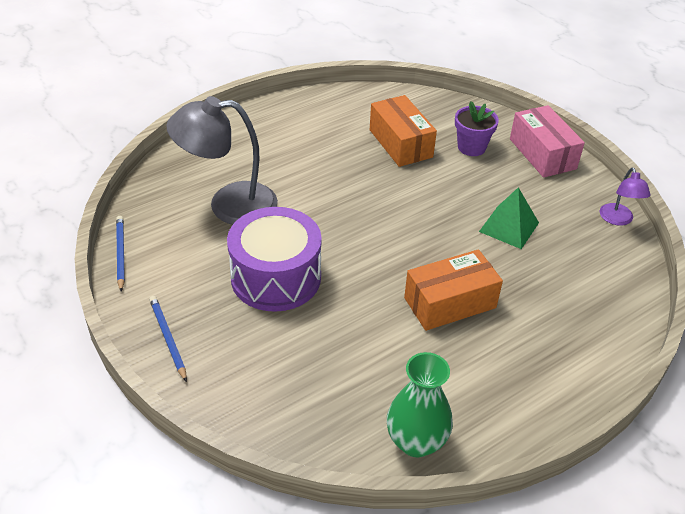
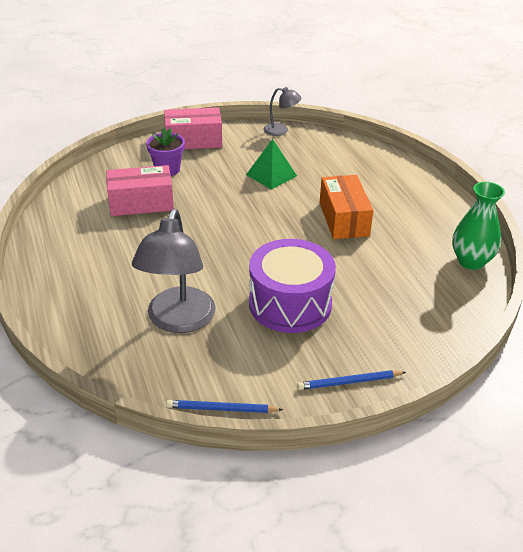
camera: 75 degrees left, 5 degrees down
orange box [370,95,437,167] -> pink box [106,165,174,216]
purple lamp [600,167,651,226] -> grey lamp [263,87,301,136]

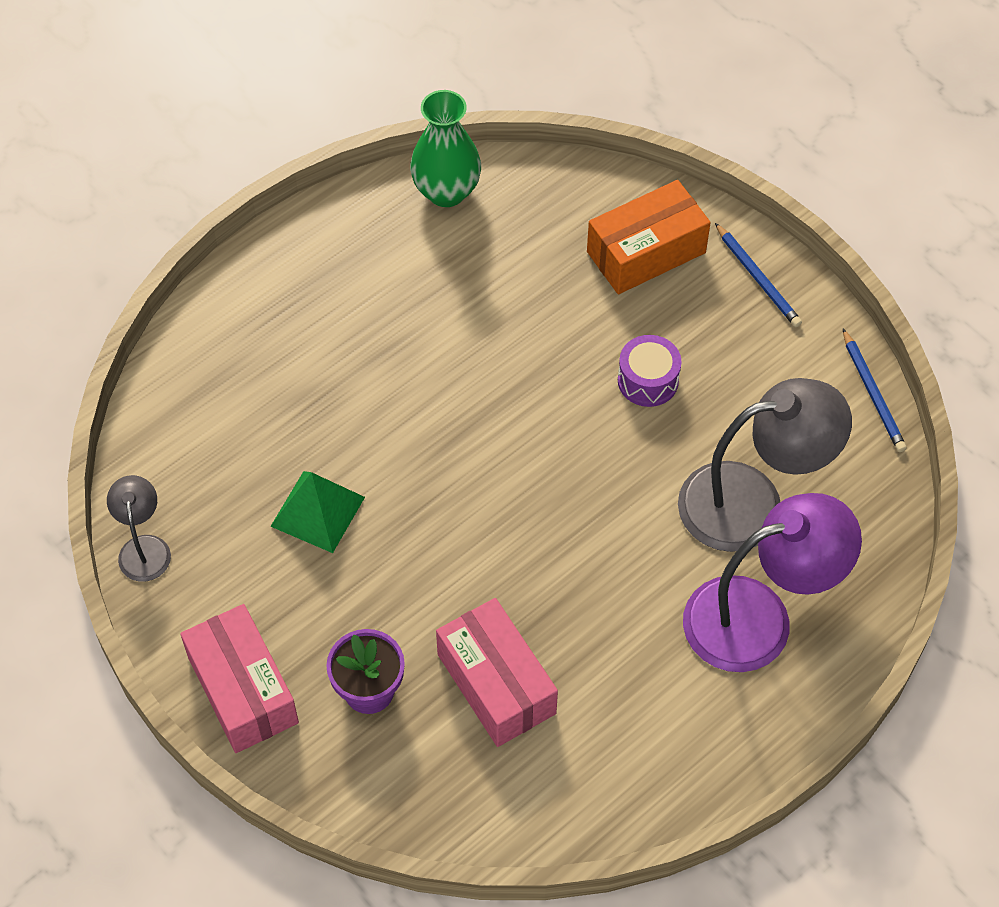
camera: 110 degrees left, 20 degrees up
purple drum [249,239,336,333] -> purple drum [618,335,682,407], size x0.49
orange box [320,175,373,239] -> orange box moved to [587,180,711,294]
none -> purple lamp [683,493,862,672]

